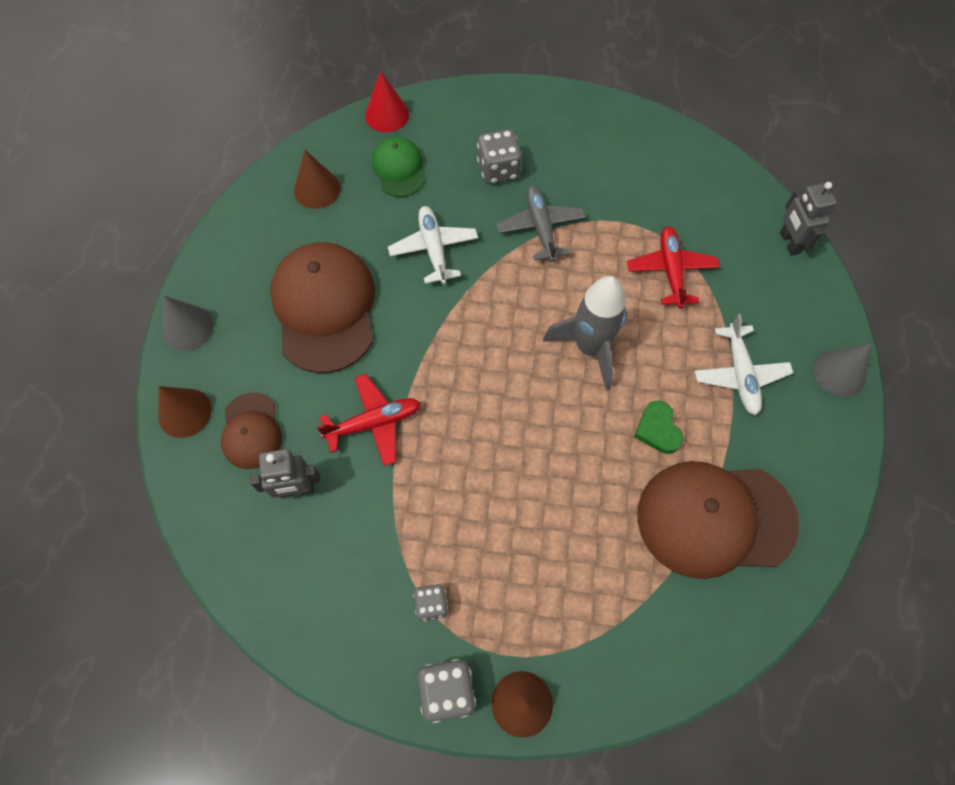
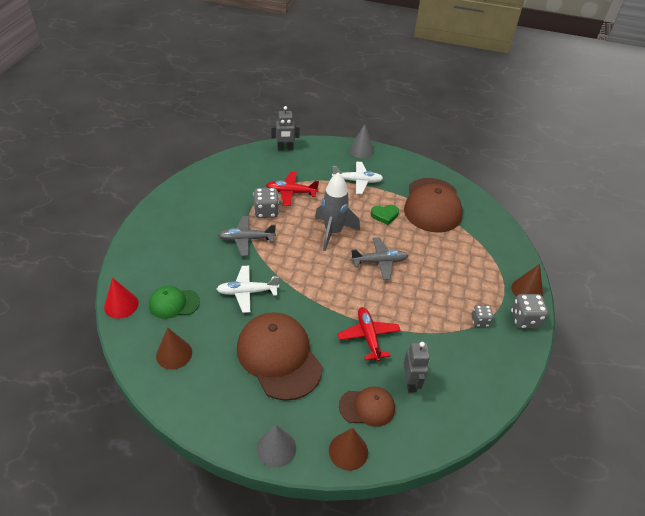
camera: 85 degrees left, 20 degrees down
brown cap [270,242,375,373] -> brown cap turned 60 degrees clockwise [237,312,323,401]
grey dice [477,129,522,184] -> grey dice moved to [253,188,279,218]
none -> grey plane [350,237,408,280]

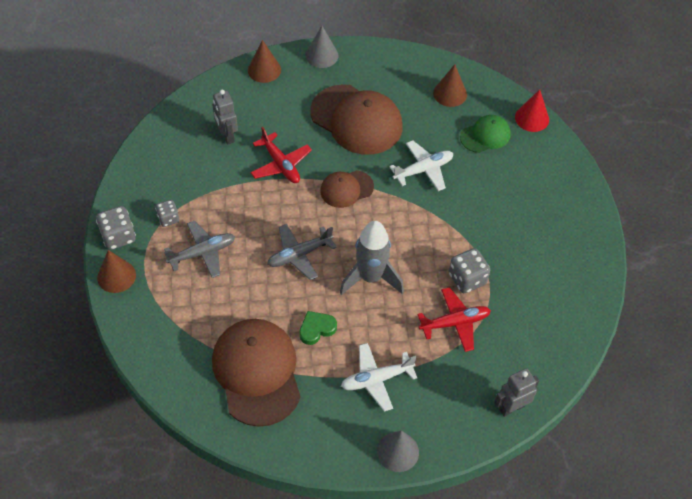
camera: 160 degrees right, 10 degrees up
grey plane [218,216,276,256] -> grey plane moved to [164,221,235,278]
brown cap [339,387,395,427] -> brown cap moved to [320,170,374,208]

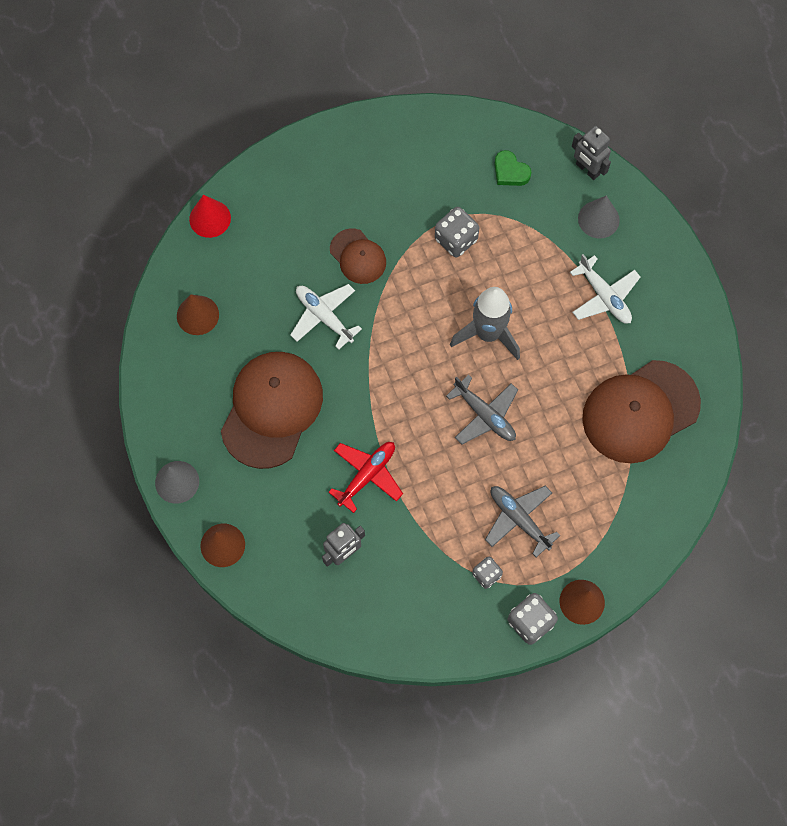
camera: 105 degrees left, 15 degrees up
green heart [299,311,337,345] -> green heart moved to [494,150,531,186]
brown cap [320,170,374,208] -> brown cap moved to [330,229,386,284]
grey cone [377,431,419,472] -> grey cone moved to [578,196,620,238]
red plane [417,287,491,352] -> none
green cap [460,115,511,153] -> none

